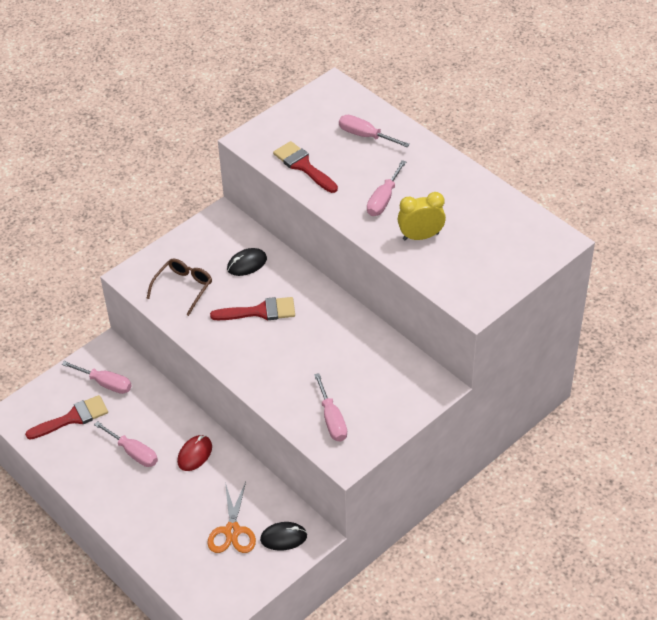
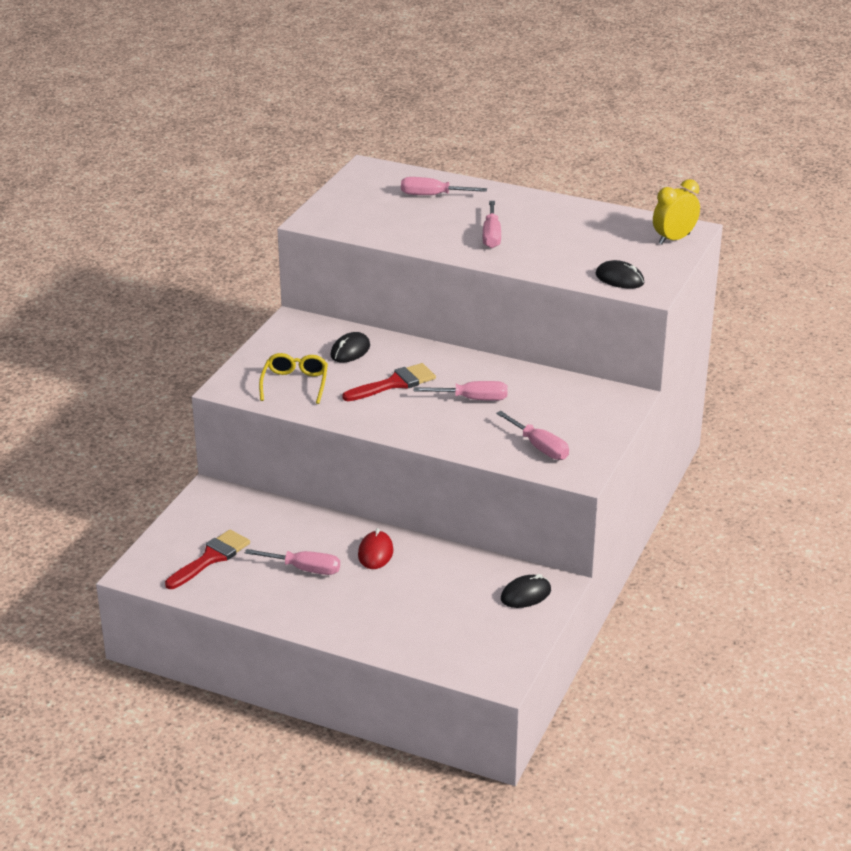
camera: 25 degrees left, 15 degrees down
pink screwdriver [62,361,132,394] -> pink screwdriver moved to [414,381,508,401]
brown glasses [147,259,212,316] -> yellow glasses [259,353,328,404]
orange scissors [207,482,256,553] -> none
red brush [273,141,338,193] -> none
yellow clock [398,192,446,240] -> yellow clock moved to [653,179,700,244]
none -> black mouse [596,260,644,289]

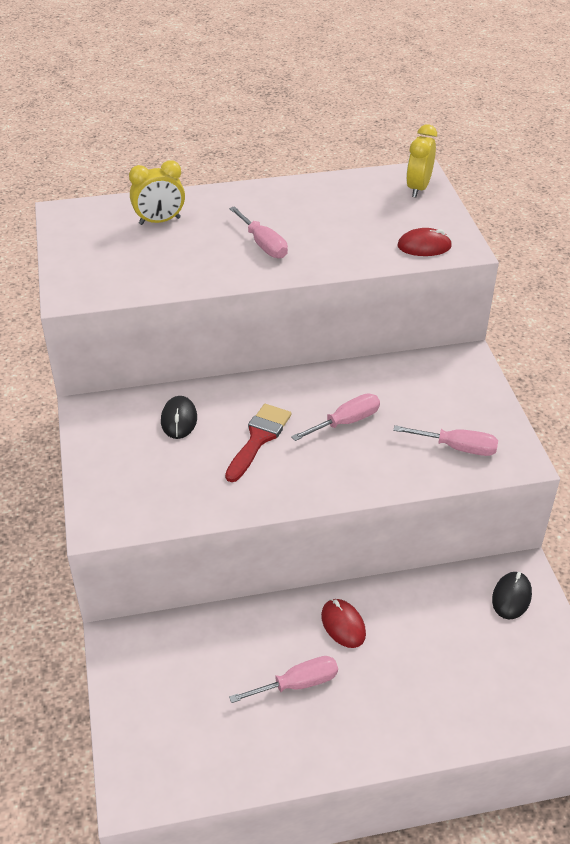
camera: 35 degrees left, 10 degrees up
red brush [165,530,250,589] -> none
yellow glasses [259,353,328,404] -> none
pink screwdriver [401,177,487,195] -> yellow clock [129,160,185,225]
black mouse [596,260,644,289] -> red mouse [397,228,452,256]

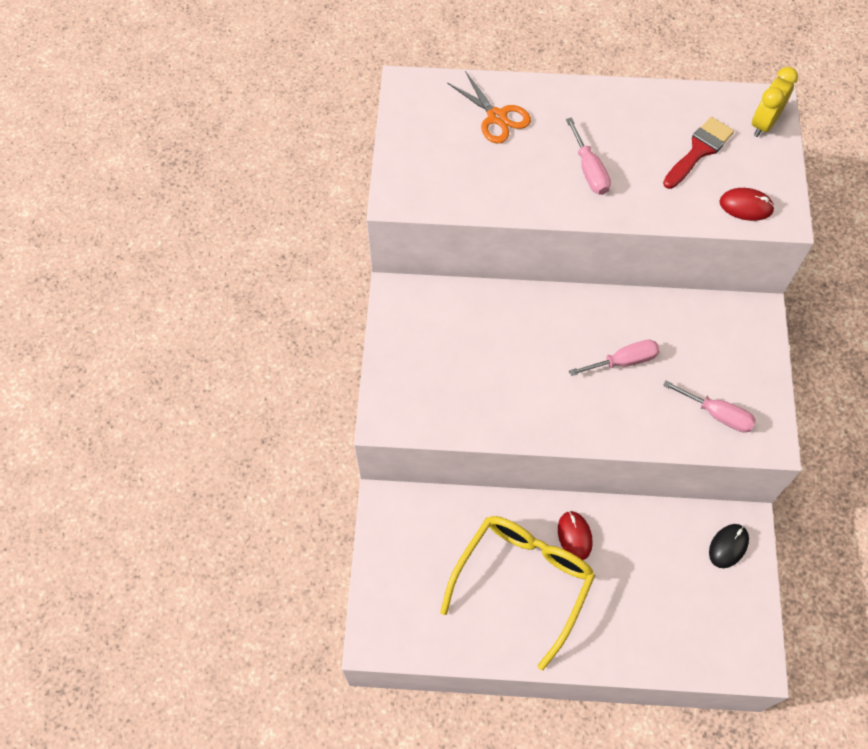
camera: 15 degrees right, 20 degrees up
yellow clock [129,160,185,225] -> orange scissors [447,71,531,144]
black mouse [161,396,197,439] -> none
red brush [225,404,291,482] -> red brush moved to [663,117,734,189]
pink screwdriver [229,656,338,703] -> yellow glasses [440,516,595,670]

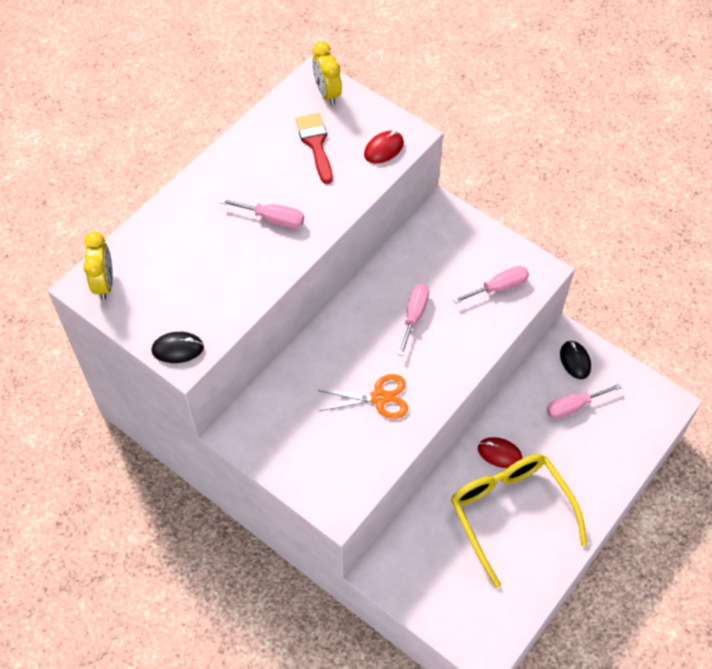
camera: 55 degrees left, 5 degrees down
orange scissors [447,71,531,144] -> orange scissors moved to [318,374,408,419]
none -> yellow clock [83,232,113,300]
none -> black mouse [151,332,204,363]
none -> pink screwdriver [546,384,622,419]

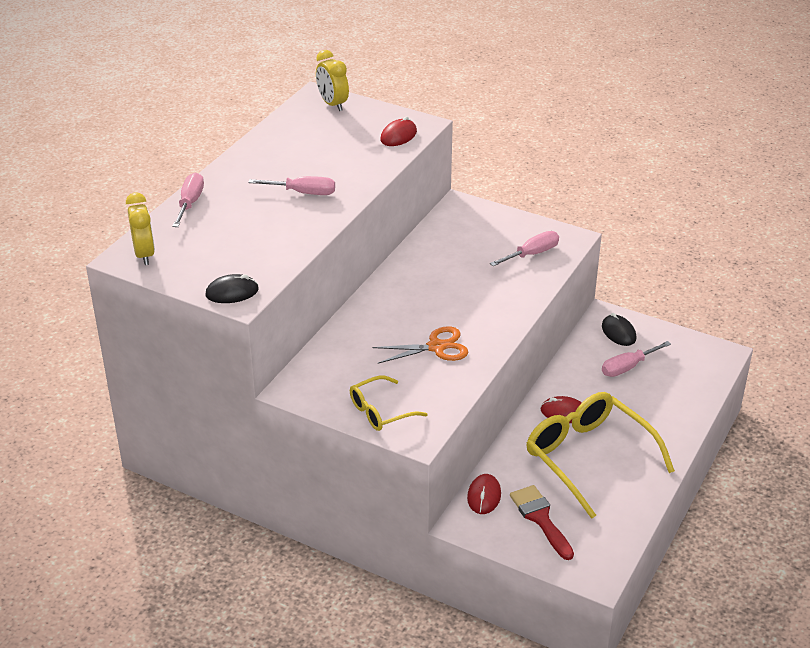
camera: 10 degrees left, 20 degrees down
red brush [296,113,332,184] -> red brush moved to [510,485,574,560]
pink screwdriver [398,284,429,356] -> pink screwdriver moved to [172,172,204,227]
none -> yellow glasses [350,376,428,431]
none -> red mouse [467,474,501,514]

